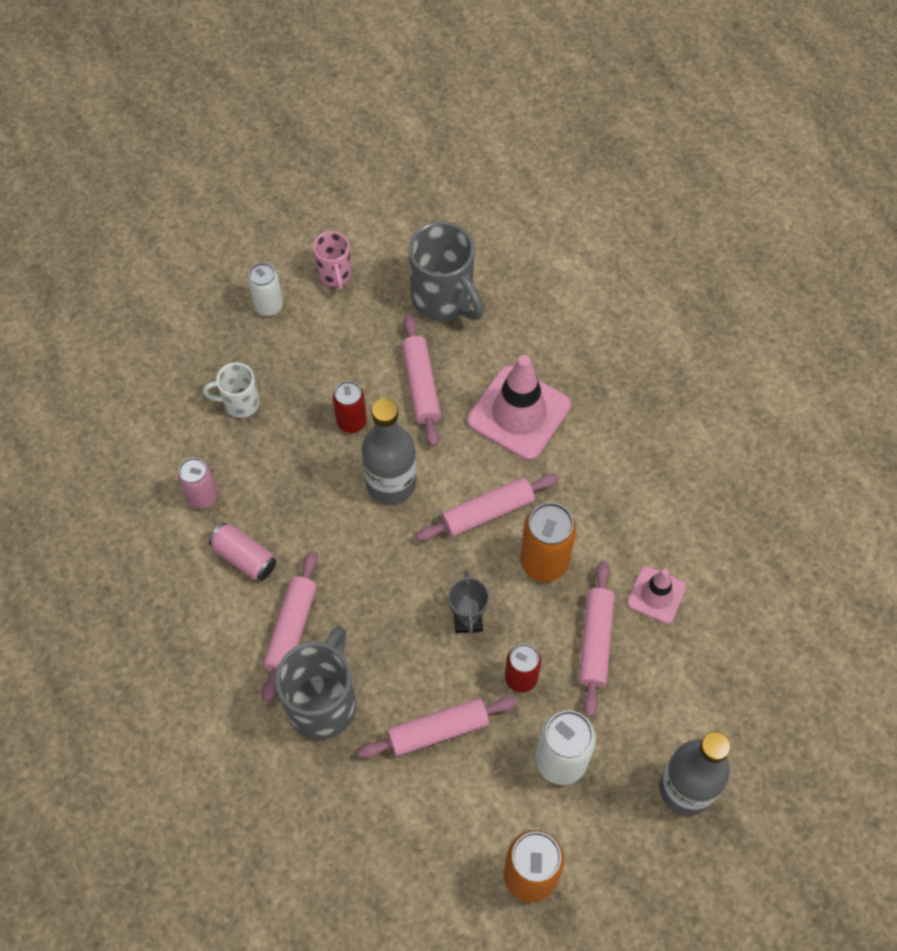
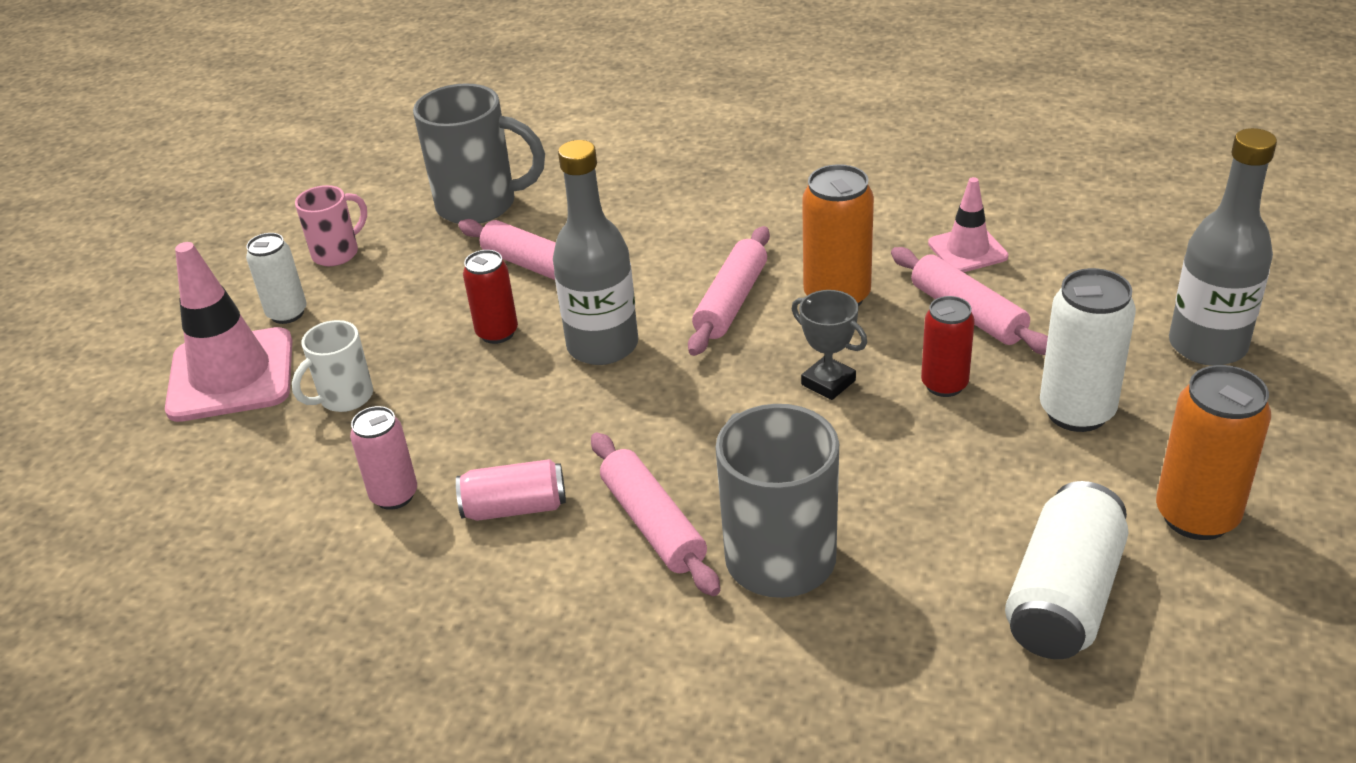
camera: 40 degrees left, 25 degrees down
pink mug [313,231,352,290] -> pink mug turned 75 degrees counterclockwise [295,185,367,266]
pink rolling pin [358,696,518,758] -> none
pink traffic cone [467,355,571,460] -> pink traffic cone moved to [165,242,292,422]
none -> white can [1005,481,1128,659]

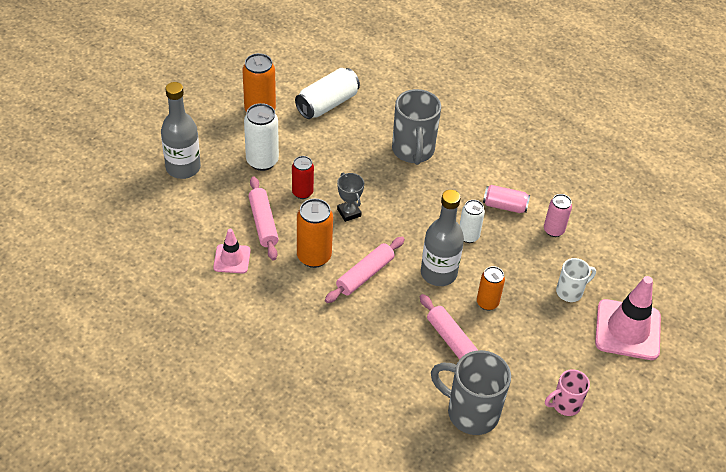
camera: 165 degrees left, 10 degrees up
white can [246,233,307,324] -> white can moved to [460,200,485,243]
red can [463,250,518,344] -> orange can [477,266,505,310]
pink rolling pin [591,432,720,596] -> none

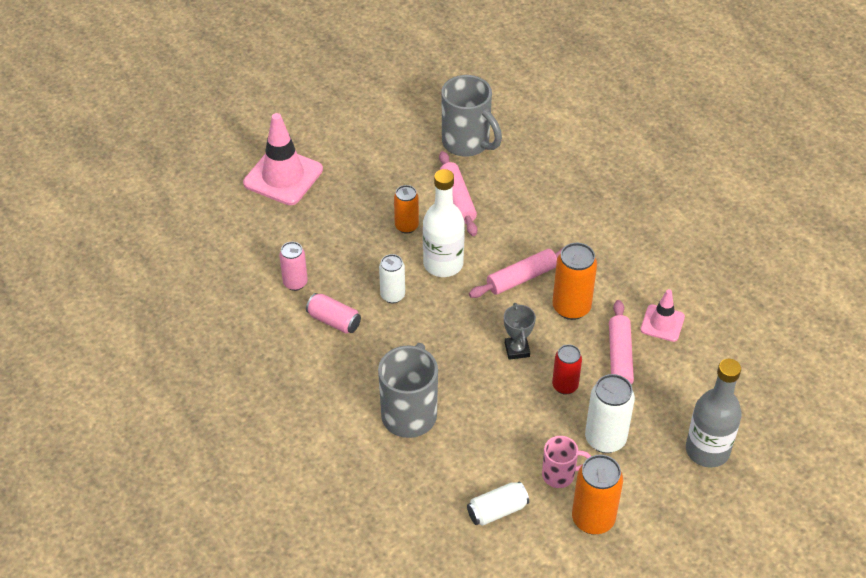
camera: 160 degrees left, 0 degrees up
white can [295,68,360,119] -> white can [467,482,529,526], size x0.65
grey bottle [421,190,464,286] -> white bottle [423,169,465,277]
pink mug [545,369,590,416] -> pink mug moved to [542,436,591,488]
white mug [556,258,596,302] -> none

